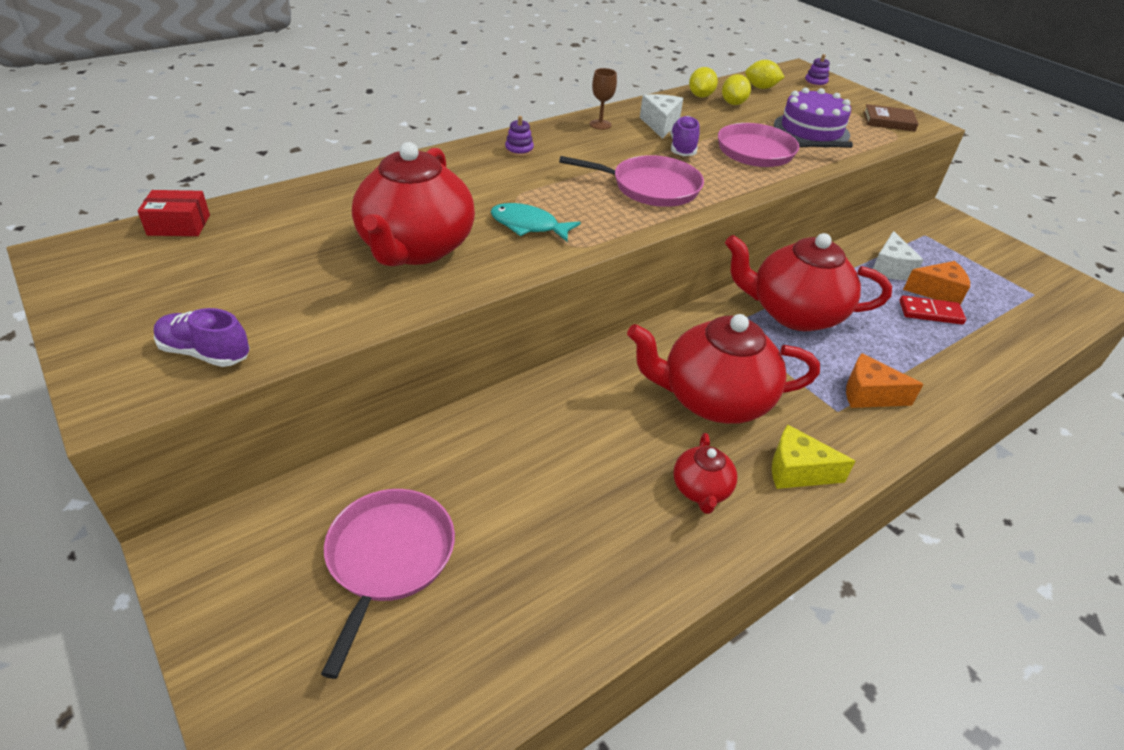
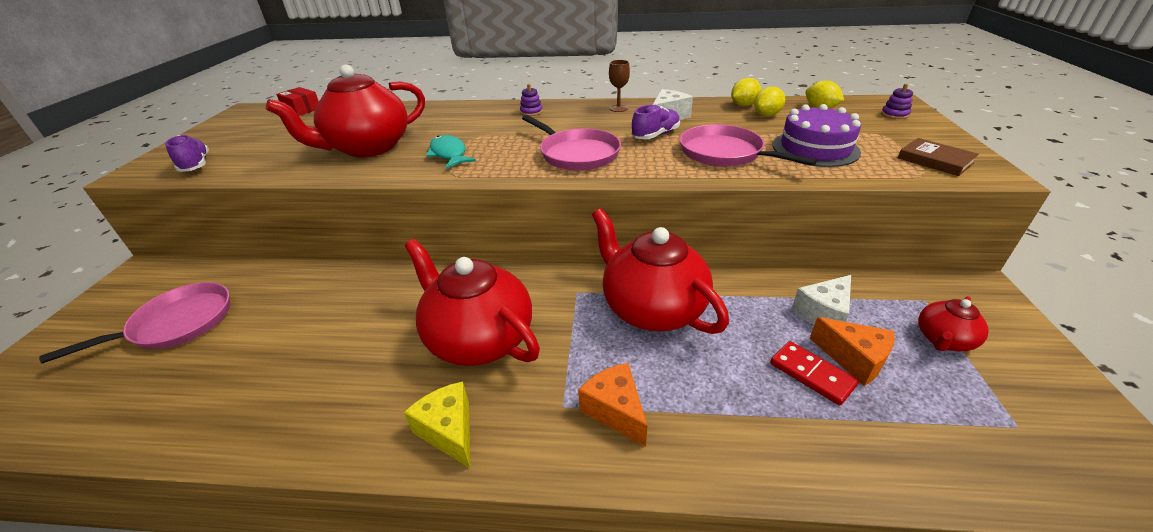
camera: 45 degrees right, 5 degrees down
red teapot [673,433,737,514] -> red teapot moved to [918,296,989,351]

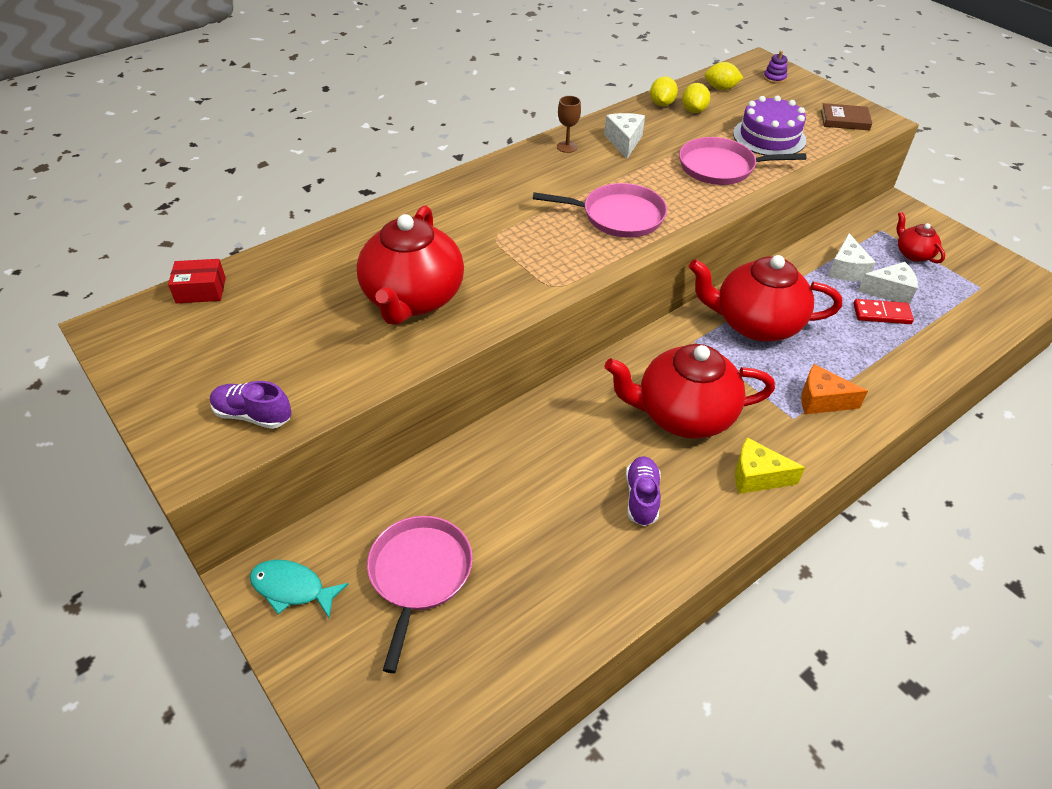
camera: 45 degrees left, 10 degrees up
turquoise fish [426,135,476,169] -> turquoise fish moved to [250,560,348,618]
purple stacking toy [520,84,543,116] -> none
purple shoe [632,105,680,139] -> purple shoe moved to [626,456,661,526]
orange cheese [810,317,895,386] -> white cheese [857,262,918,305]
red teapot [918,296,989,351] -> red teapot turned 150 degrees clockwise [896,212,945,264]

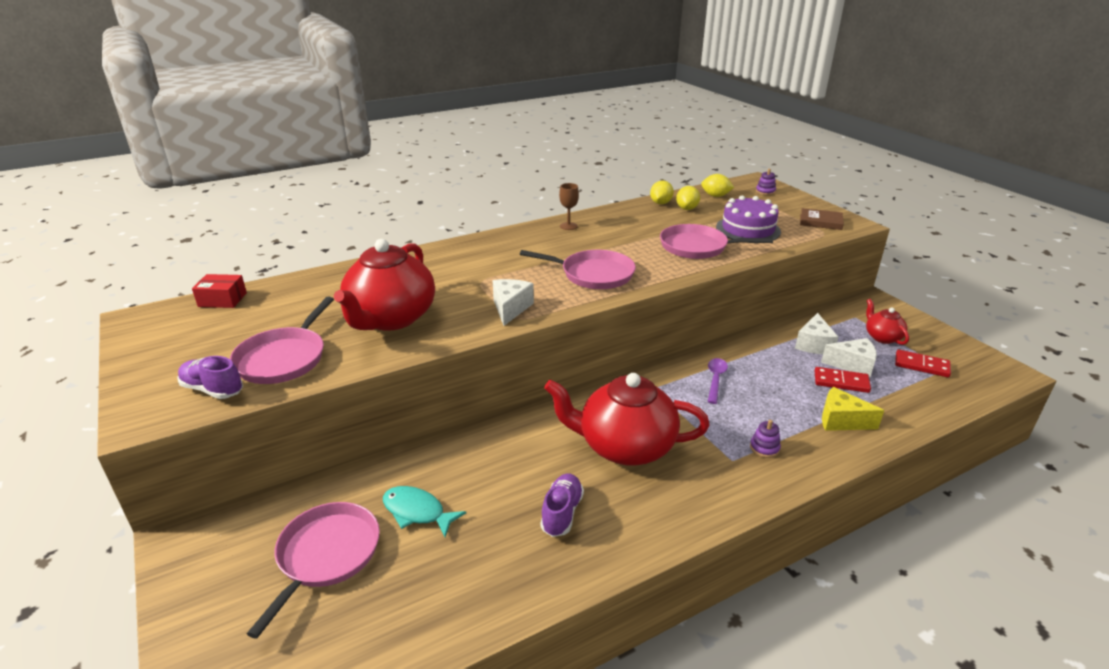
camera: 10 degrees right, 15 degrees down
turquoise fish [250,560,348,618] -> turquoise fish moved to [383,486,466,537]
white cheese [604,113,645,159] -> white cheese moved to [493,279,534,326]
red teapot [689,255,842,342] -> purple spoon [708,358,728,404]
yellow cheese [735,438,805,494] -> yellow cheese moved to [822,387,884,431]
orange cheese [801,364,868,414] -> purple stacking toy [750,420,781,458]
none -> pink pan [230,297,334,384]
none -> red domino [895,350,951,377]

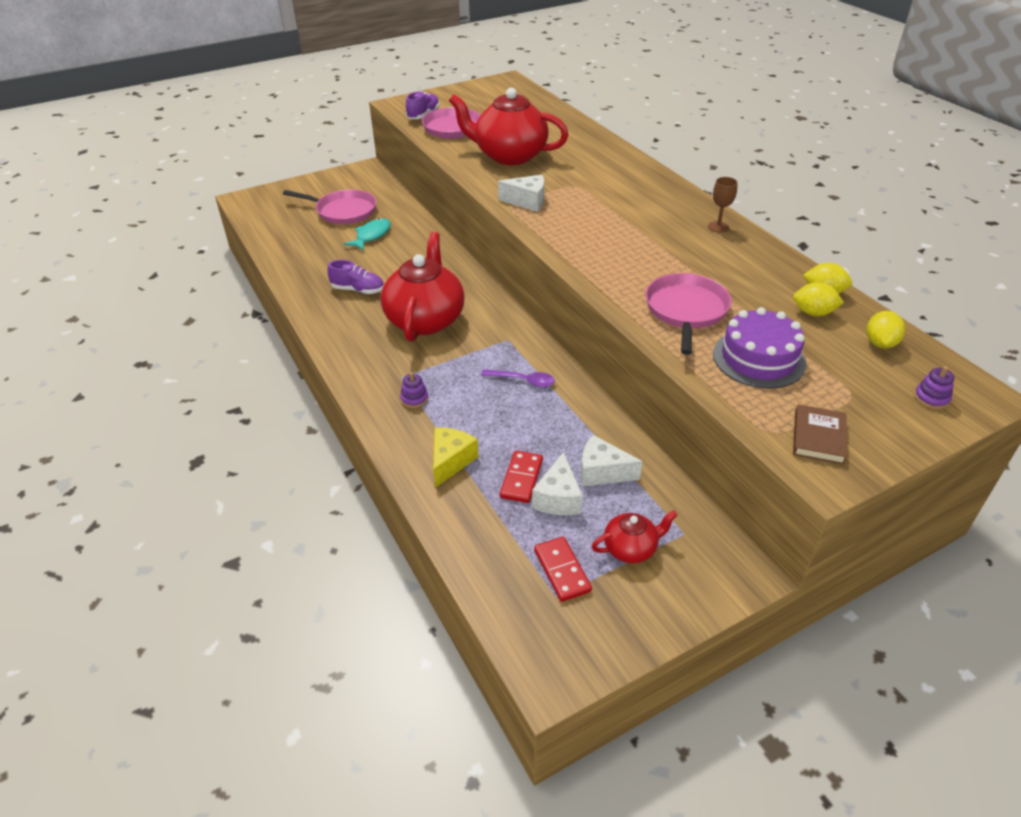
camera: 90 degrees right, 10 degrees up
red box [192,274,247,308] -> none
pink pan [520,250,636,289] -> none
red domino [895,350,951,377] -> red domino turned 45 degrees counterclockwise [534,537,592,602]

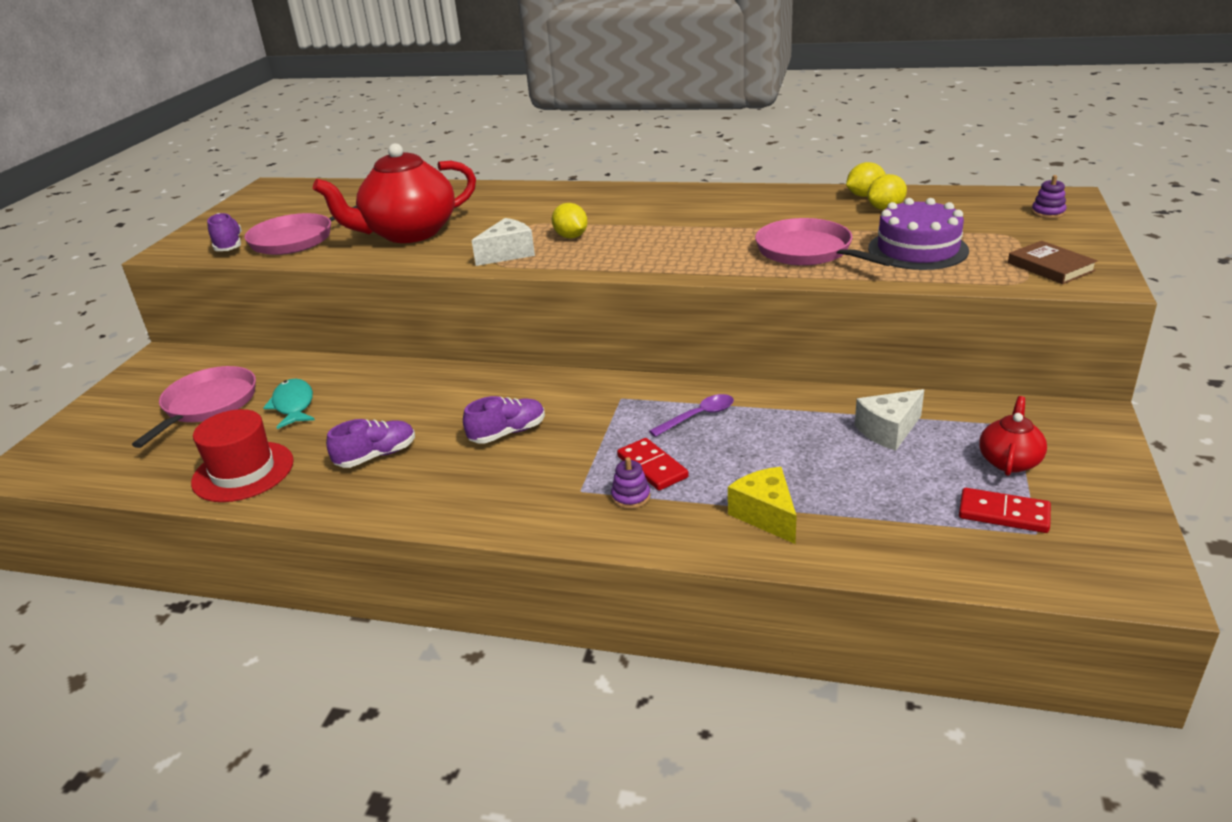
camera: 45 degrees left, 10 degrees down
pink pan [283,190,376,224] -> pink pan turned 45 degrees counterclockwise [132,366,256,448]
red teapot [381,232,465,342] -> purple shoe [463,396,545,444]
red domino [500,451,543,503] -> red domino moved to [617,438,689,491]
white cheese [532,452,583,515] -> none
brown goblet [708,177,738,233] -> none
yellow lemon [866,311,905,348] -> yellow lemon moved to [552,203,588,239]
none -> red hat [191,409,294,502]

